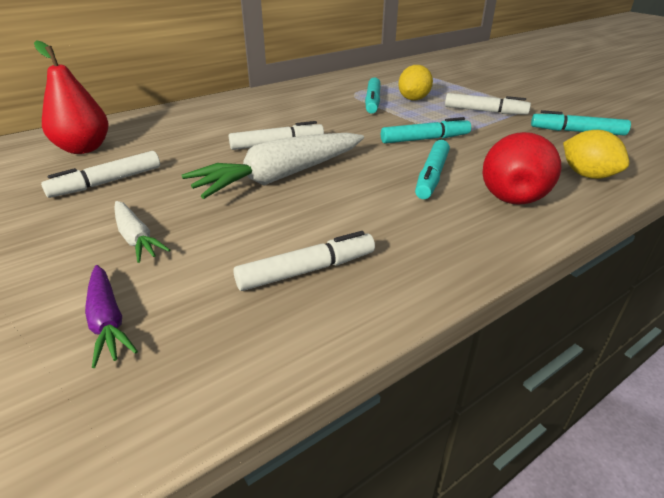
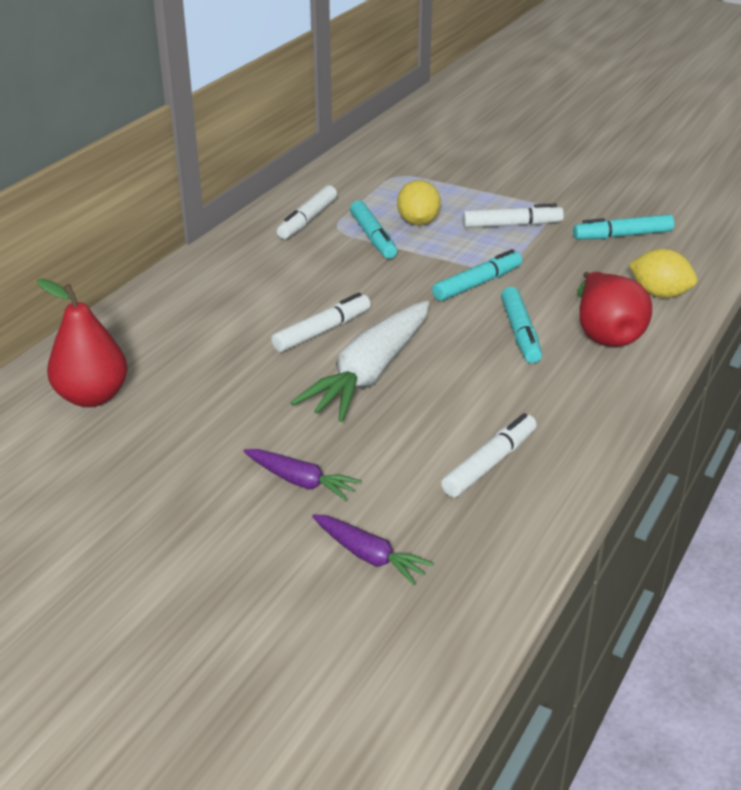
camera: 25 degrees left, 0 degrees up
white marker [41,151,160,198] -> white marker moved to [277,185,337,239]
white carrot [114,201,170,263] -> purple carrot [244,449,362,501]

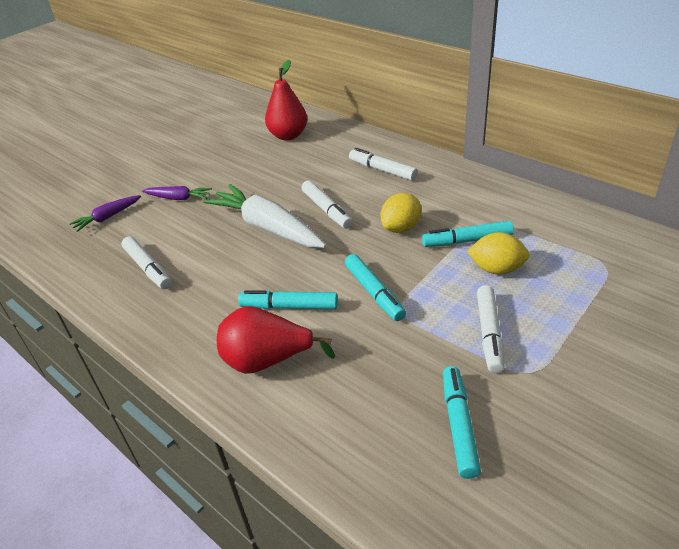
camera: 105 degrees right, 5 degrees up
purple carrot [244,449,362,501] -> purple carrot turned 120 degrees counterclockwise [142,186,212,200]
white marker [277,185,337,239] -> white marker moved to [349,148,418,181]
yellow lemon [628,249,697,298] -> yellow lemon moved to [380,193,421,233]

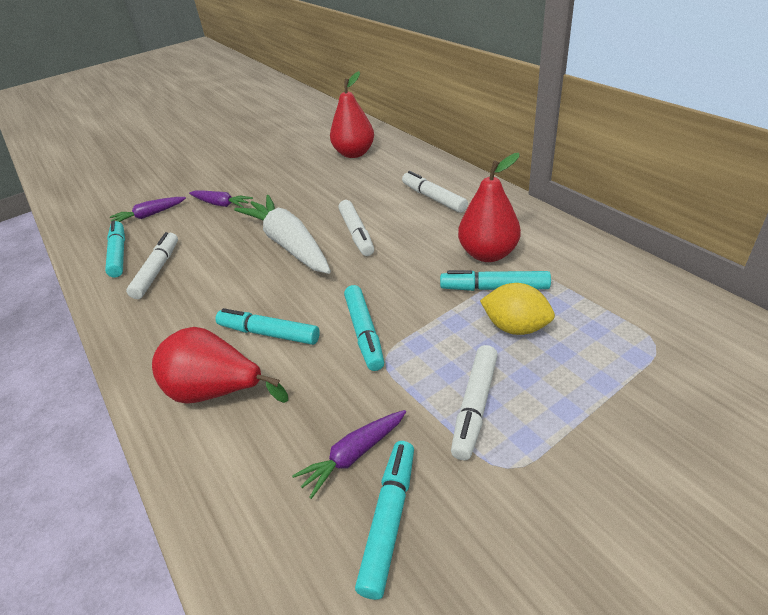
camera: 15 degrees right, 0 degrees up
white marker [121,236,172,289] -> white marker turned 150 degrees counterclockwise [126,232,178,299]
yellow lemon [380,193,421,233] -> none
none -> turquoise marker [105,220,125,278]
none -> purple carrot [292,410,406,499]
none -> red pear [458,153,521,262]

